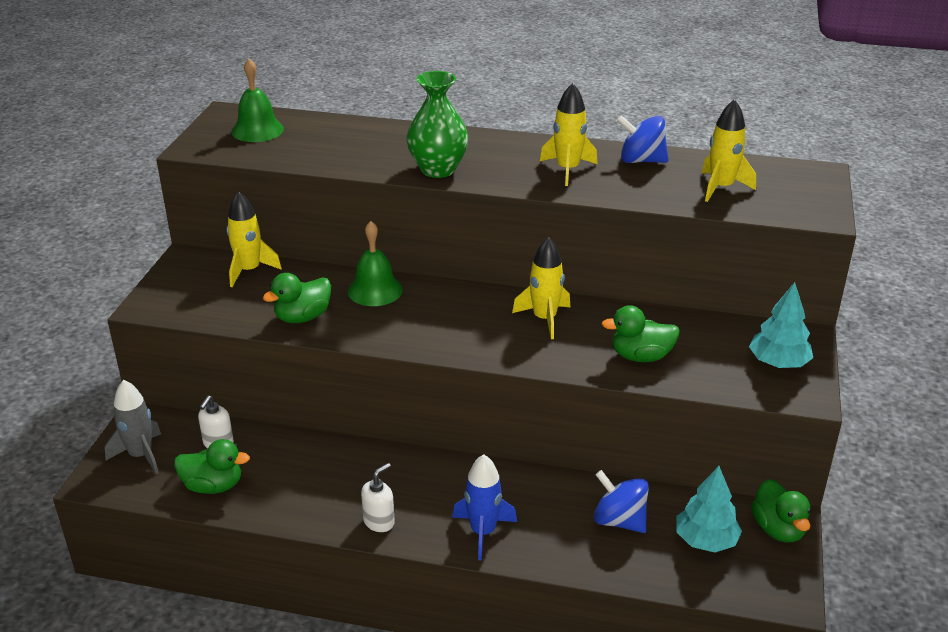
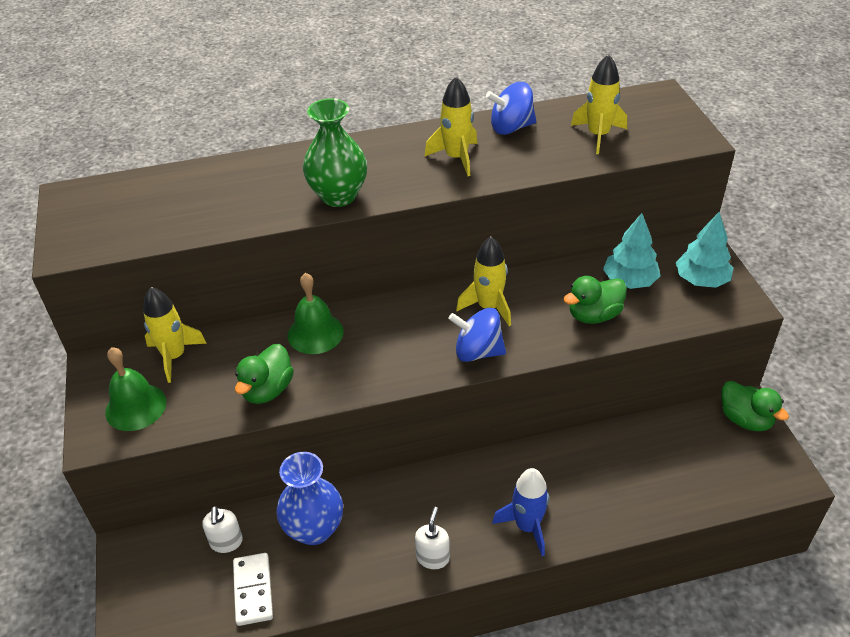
camera: 25 degrees left, 10 degrees up
grey rocket [105,380,161,474] -> none
green duck [174,439,250,494] -> white domino [233,553,273,626]
green bell [232,59,284,142] -> green bell moved to [105,347,166,431]
blue spinning top [594,470,649,533] -> blue spinning top moved to [448,308,506,362]
turquoise tree [676,466,742,552] -> turquoise tree moved to [603,213,660,289]
none -> blue vase [276,452,343,545]

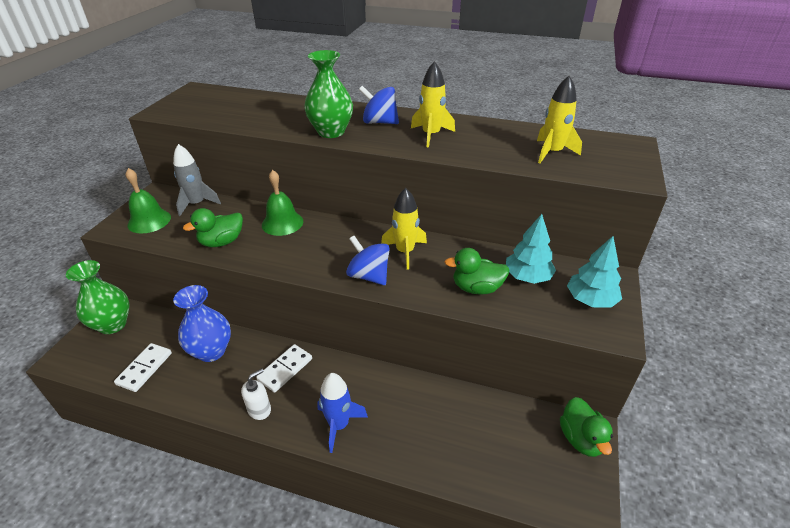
camera: 30 degrees right, 5 degrees down
yellow rocket [143,287,207,383] -> grey rocket [173,144,221,216]
white soap dispenser [202,506,243,553] -> none
blue spinning top [486,82,536,135] -> blue spinning top moved to [359,86,399,124]
none -> green vase [66,260,130,334]
none -> white domino [256,344,312,393]

